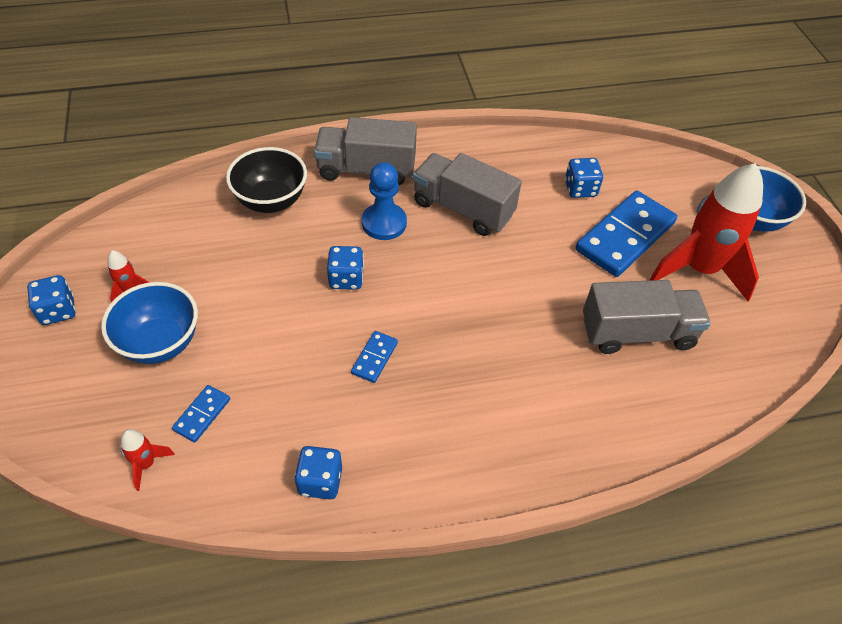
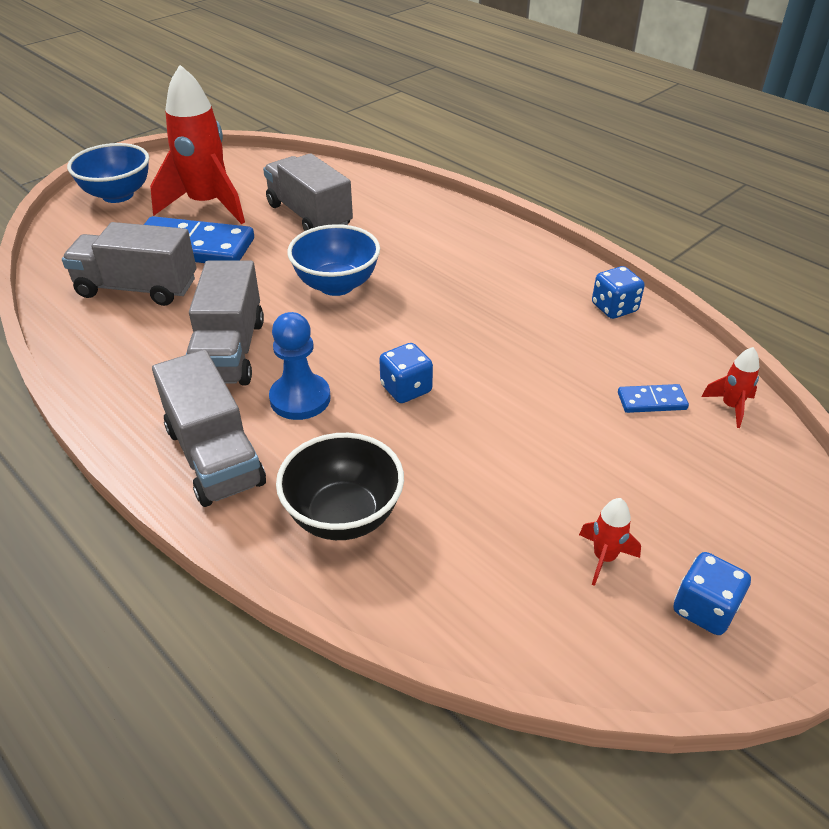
camera: 120 degrees left, 10 degrees down
blue bowl [101,282,198,364] -> blue bowl moved to [287,224,380,296]
blue domino [351,331,398,383] -> none
blue dice [565,158,603,198] -> grey truck [62,222,196,306]

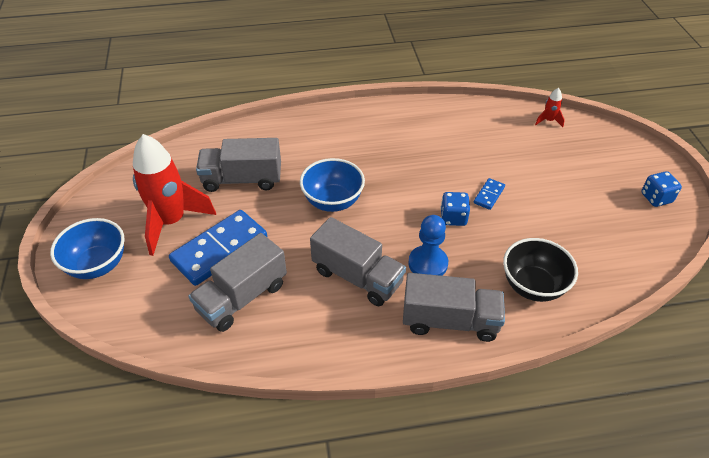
camera: 55 degrees left, 5 degrees up
red rocket [579,498,641,586] -> none
blue dice [592,266,645,319] -> none
blue domino [618,384,689,413] -> blue domino moved to [474,178,505,210]

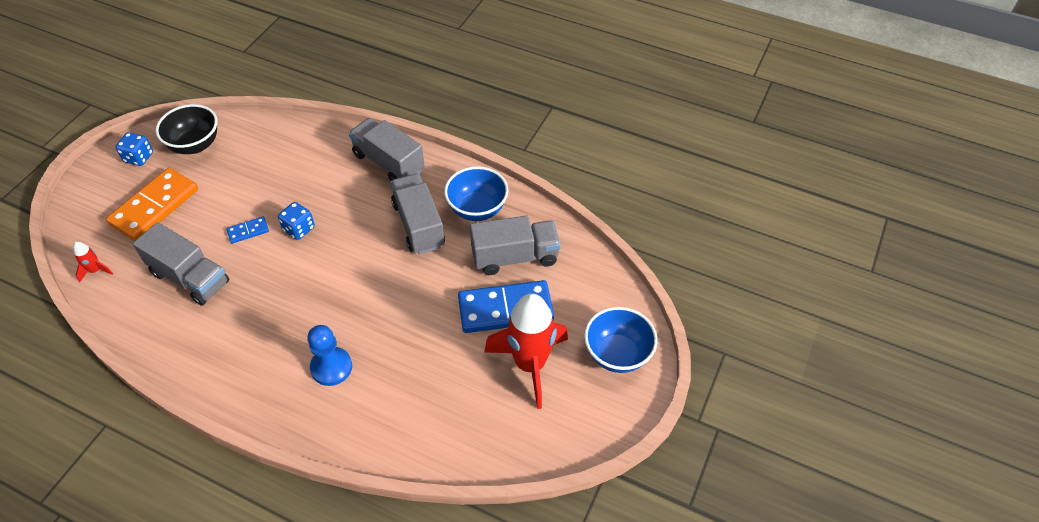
camera: 145 degrees left, 5 degrees up
grey truck [196,138,281,192] -> grey truck moved to [133,222,229,306]
blue bowl [300,158,365,212] -> blue bowl moved to [444,166,509,221]
blue pawn [408,215,448,276] -> blue pawn moved to [307,325,352,386]
black bowl [503,238,578,302] -> black bowl moved to [156,104,218,154]
none -> orange domino [106,168,198,241]

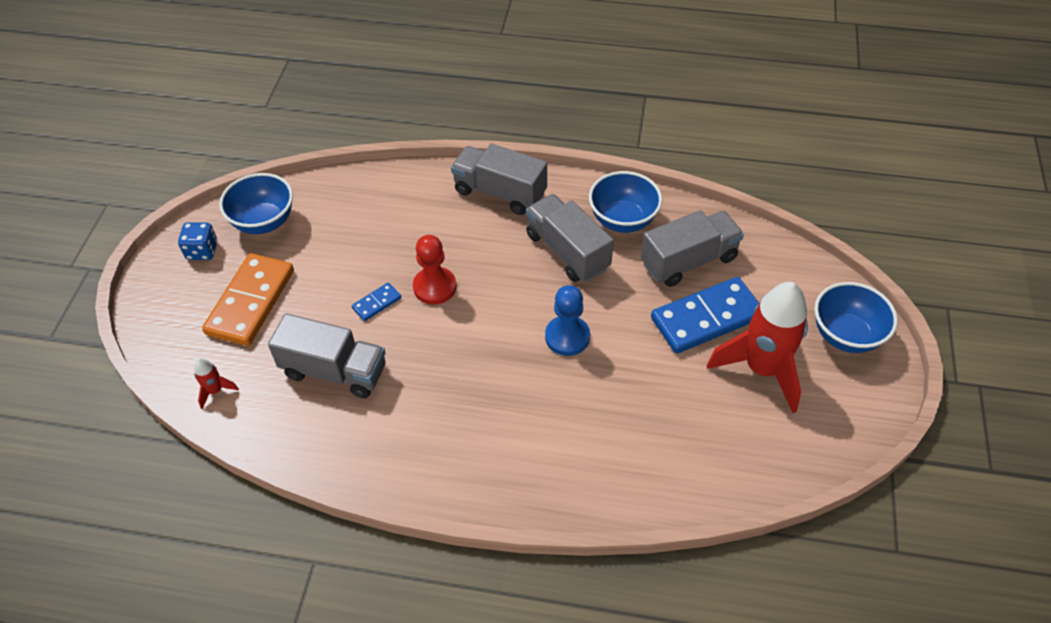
camera: 15 degrees left, 0 degrees up
black bowl [156,104,218,154] -> blue bowl [219,173,293,234]
blue dice [278,202,315,240] -> red pawn [413,235,456,305]
blue pawn [307,325,352,386] -> blue pawn moved to [545,285,590,356]

